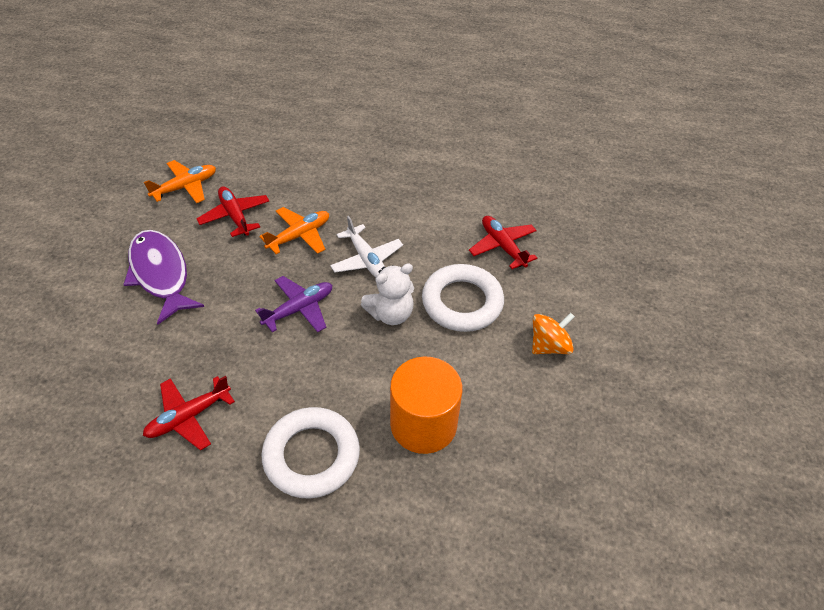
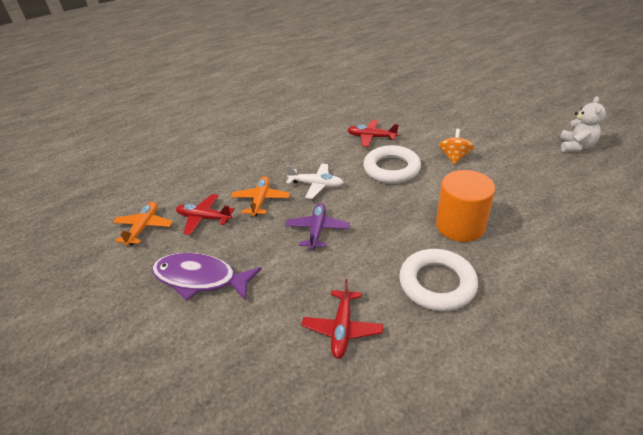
camera: 40 degrees left, 10 degrees down
white teddy bear [361,263,414,325] -> white teddy bear moved to [560,97,606,152]

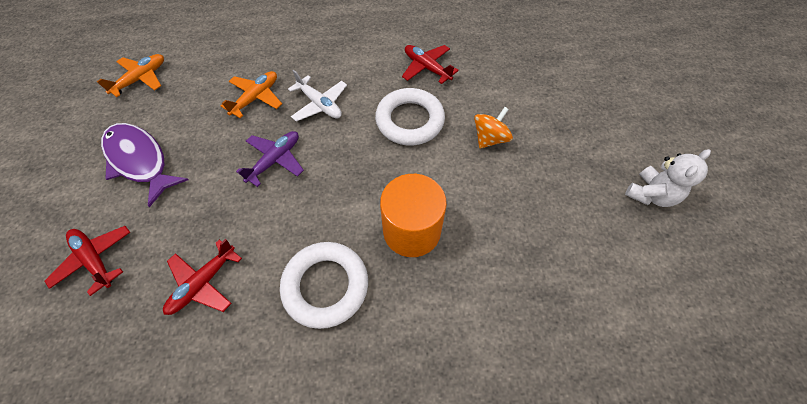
camera: 25 degrees right, 20 degrees up
red plane [176,194,234,235] -> red plane moved to [45,226,130,296]

